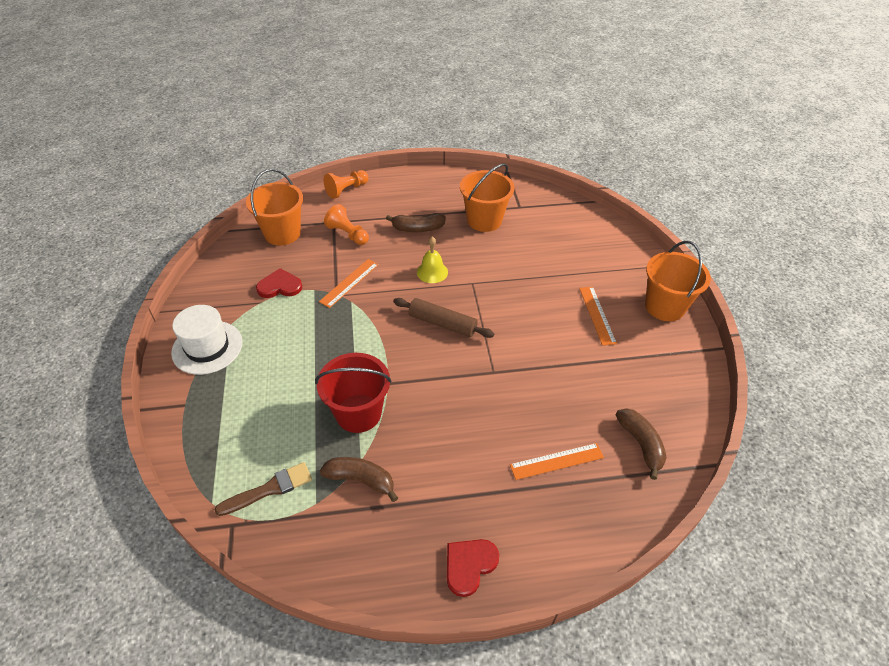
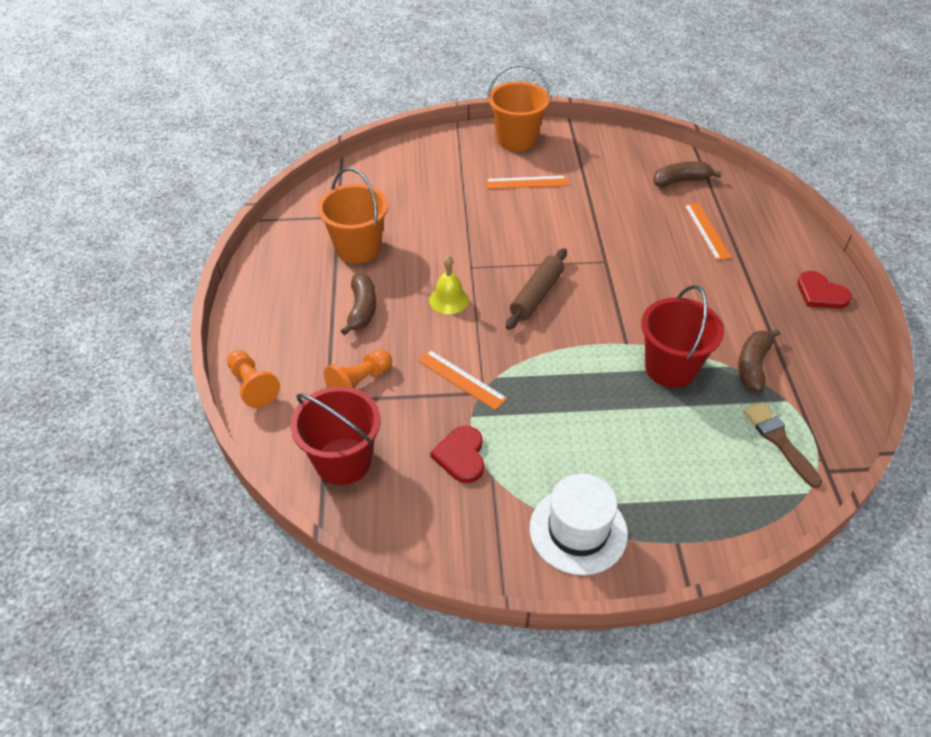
camera: 85 degrees left, 0 degrees up
orange bucket [246,169,303,245] -> red bucket [290,386,381,485]

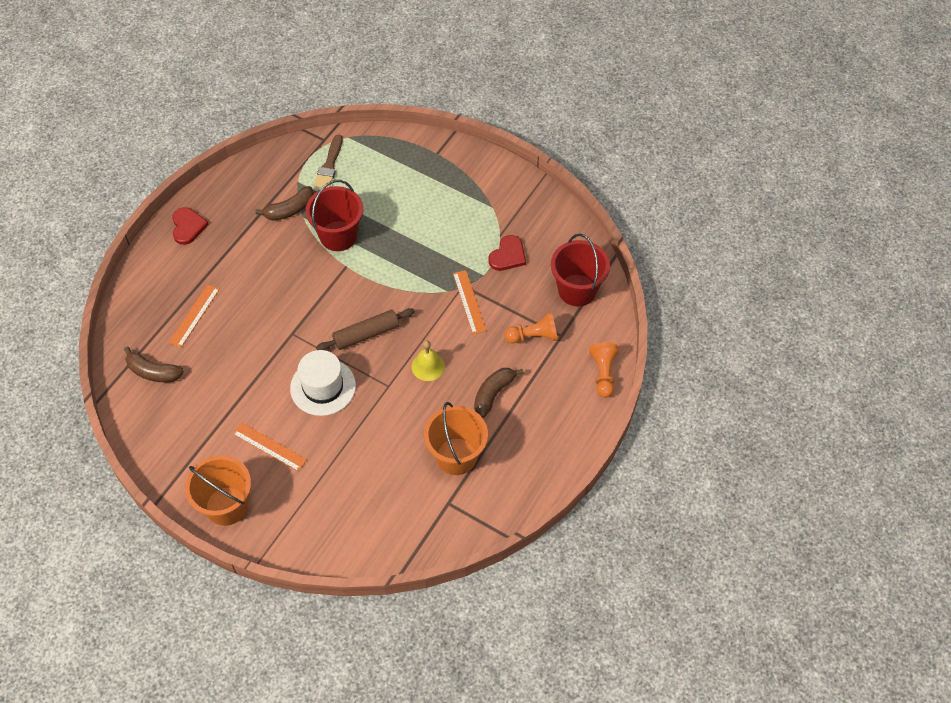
camera: 145 degrees left, 10 degrees up
white hat [529,474,628,575] -> white hat moved to [290,350,356,416]

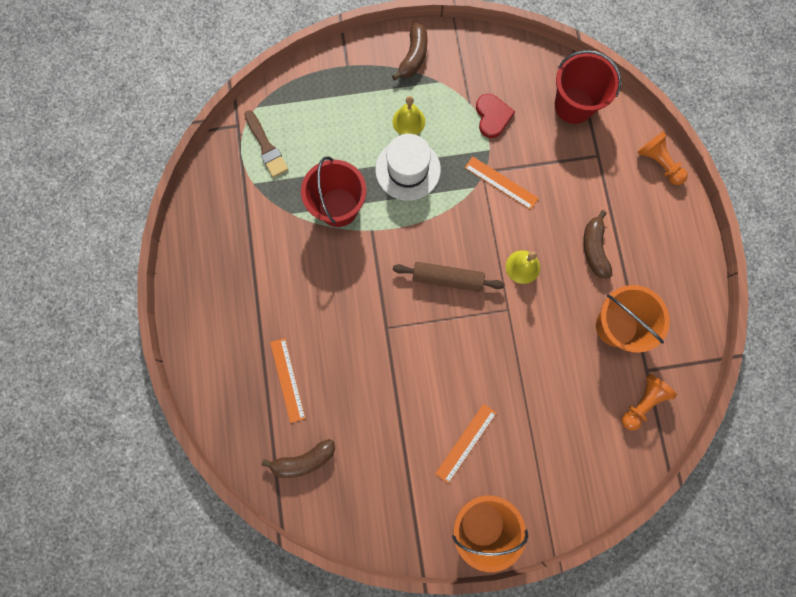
camera: 40 degrees left, 20 degrees up
red heart [172,207,209,245] -> none
orange ruler [233,422,307,471] -> orange ruler turned 45 degrees counterclockwise [435,404,496,484]
brown banana [255,186,314,221] -> brown banana moved to [392,23,428,81]
white hat [290,350,356,416] -> white hat moved to [375,134,441,201]
brown rolling pin [316,308,415,350] -> brown rolling pin turned 75 degrees clockwise [393,262,505,292]
orange pawn [504,312,558,343] -> orange pawn moved to [622,374,677,431]
none -> yellow bell [392,96,425,135]

